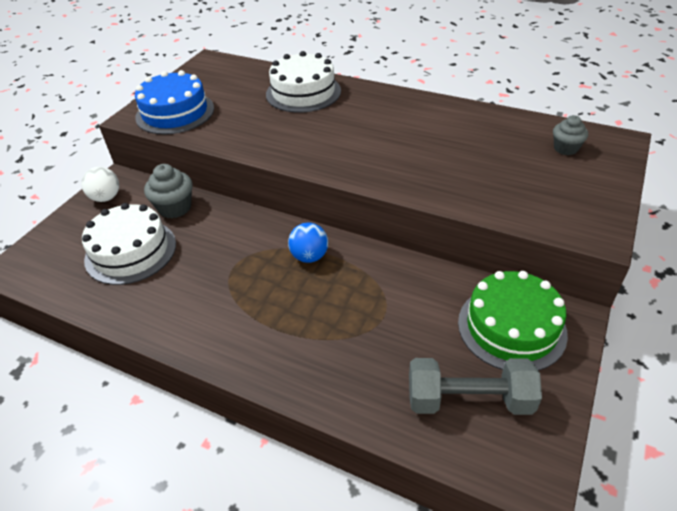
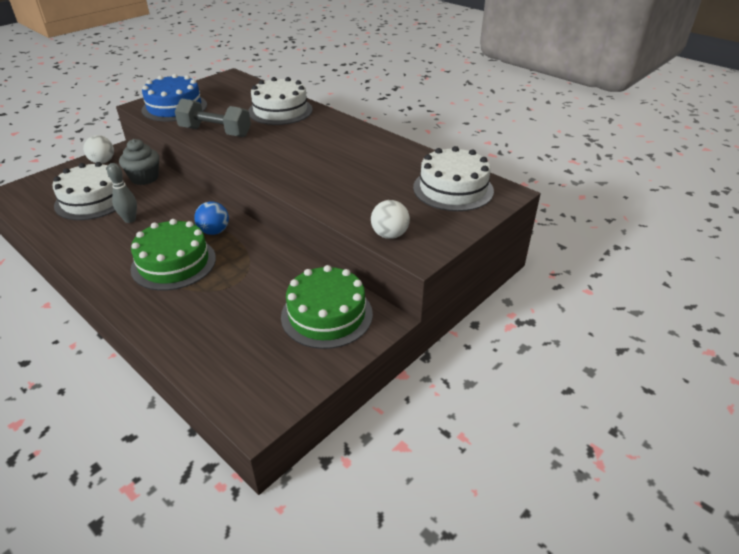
camera: 15 degrees right, 5 degrees down
grey dumbbell [409,358,542,415] -> grey dumbbell moved to [175,99,251,137]
grey cupcake [553,115,588,155] -> white cake [413,146,494,211]
none -> grey bowling pin [107,163,137,223]
none -> green cake [130,219,216,291]
none -> white ball [371,200,410,239]

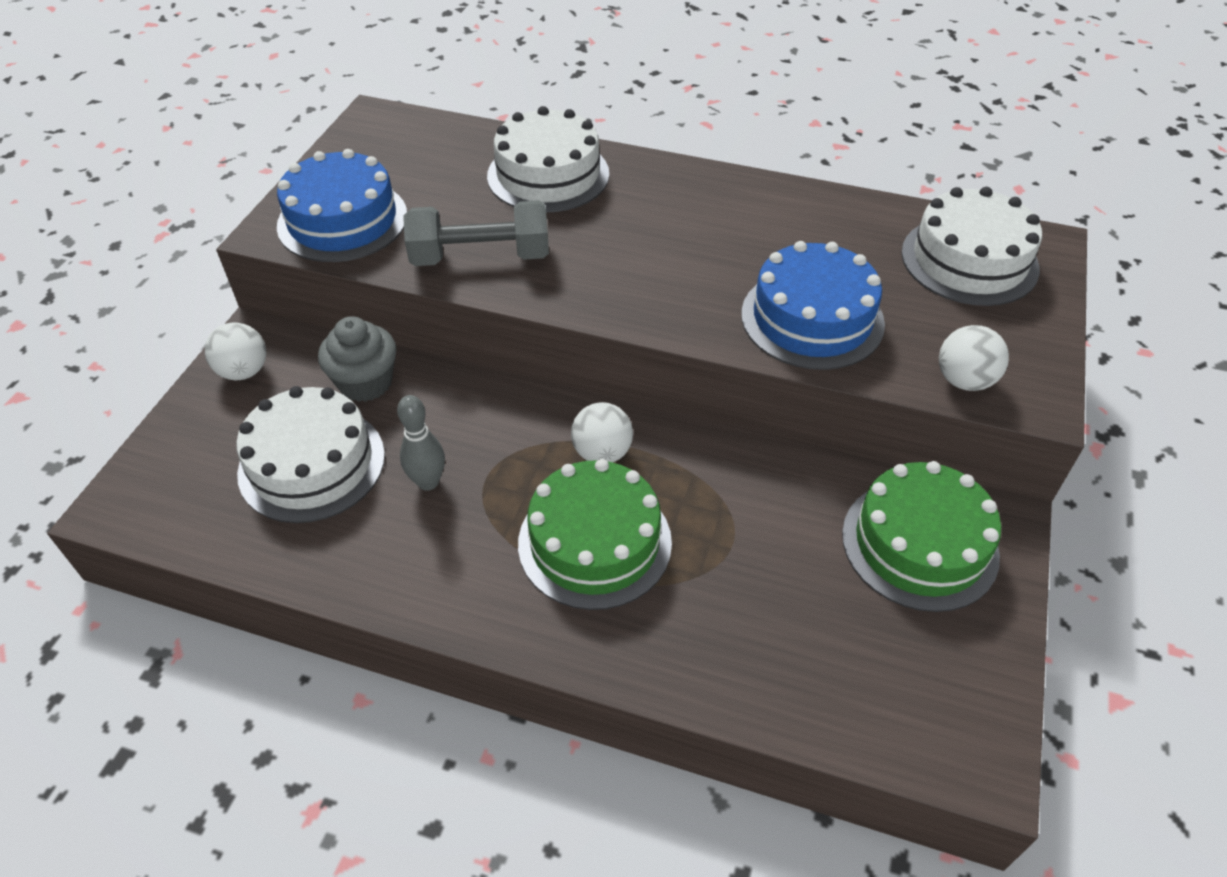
camera: 25 degrees left, 10 degrees up
blue ball [194,201,229,235] -> white ball [571,402,633,462]
none -> blue cake [741,241,885,370]

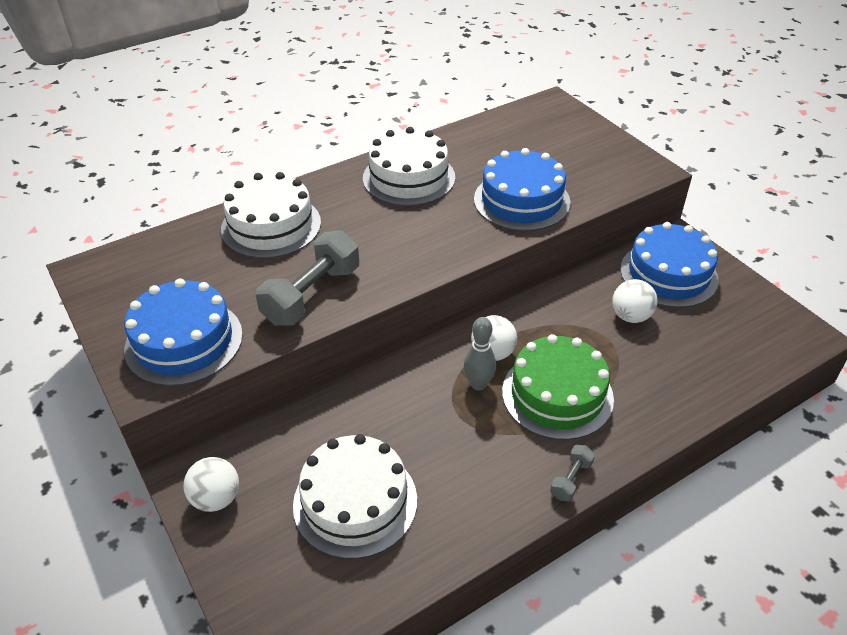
camera: 50 degrees left, 5 degrees down
grey cupcake [318,316,397,402] -> none
grey bowling pin [397,395,445,491] -> grey bowling pin moved to [464,317,496,391]
green cake [842,461,1001,612] -> blue cake [620,222,719,308]
white cake [901,187,1042,306] -> white cake moved to [363,127,455,206]
white ball [939,325,1009,391] -> white ball moved to [612,279,658,323]
none -> grey dumbbell [550,445,595,502]

